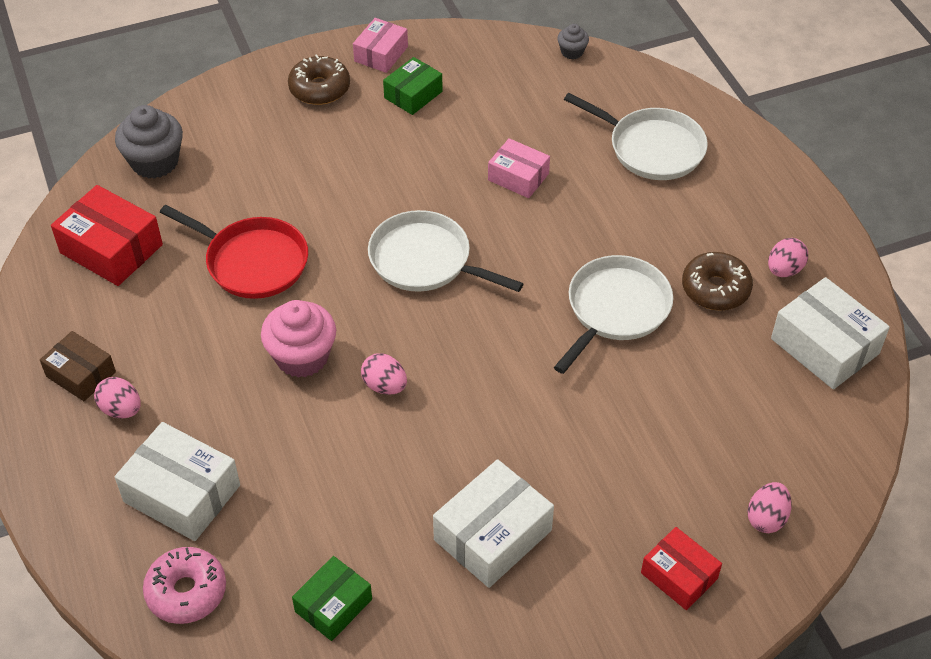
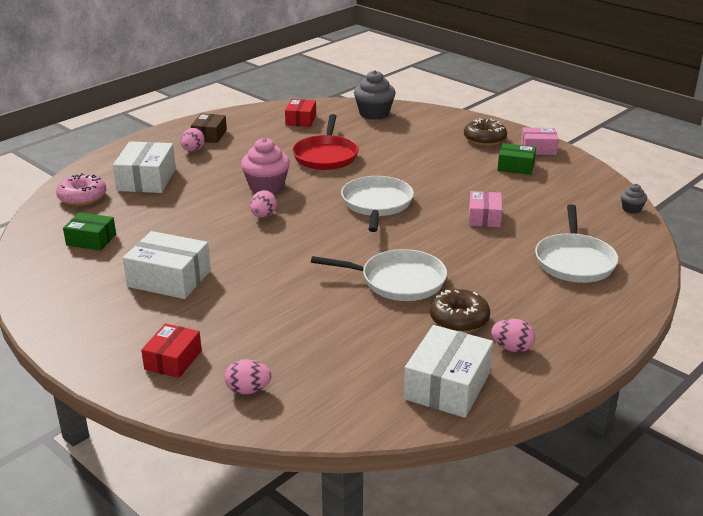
camera: 65 degrees right, 20 degrees down
red box [51,185,163,286] -> red box [285,99,316,127], size x0.63

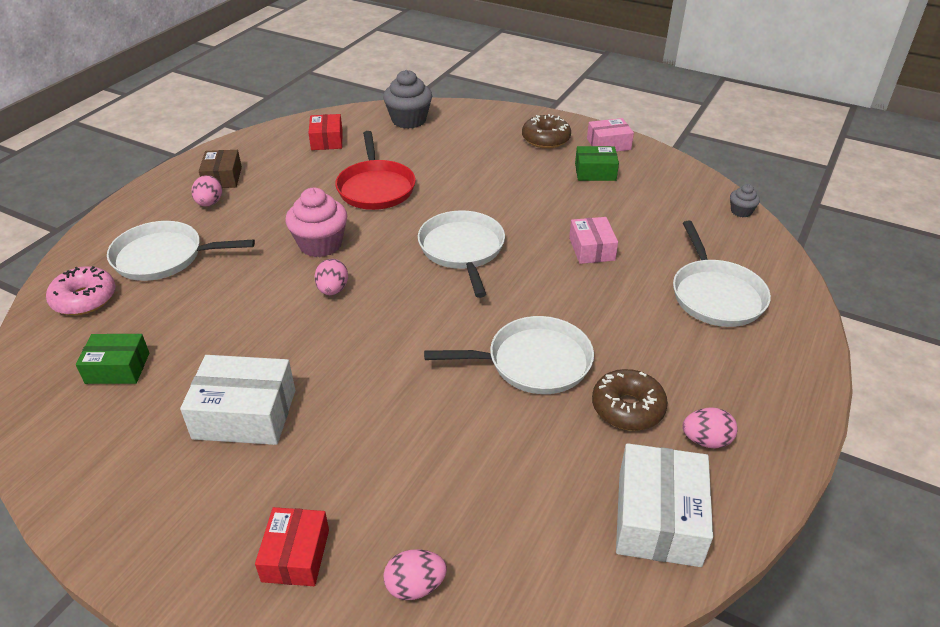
camera: 15 degrees left, 10 degrees up
white box [113,141,176,193] -> white pan [107,221,255,281]

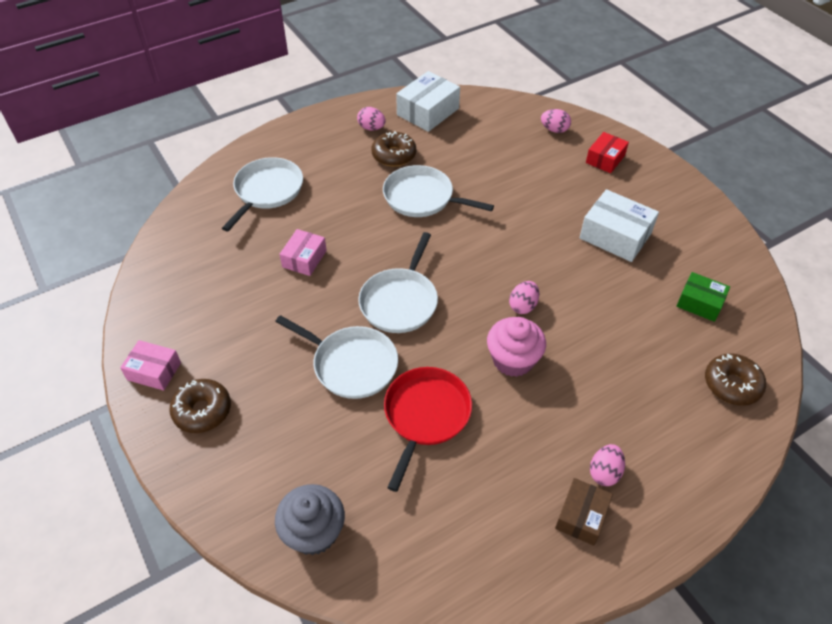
camera: 150 degrees left, 10 degrees up
pink donut [46,266,116,315] -> brown donut [705,354,766,406]
white pan [107,221,255,281] -> white pan moved to [275,315,398,399]
red box [309,114,343,150] -> none
green box [575,146,619,181] -> none
grey cupcake [730,184,760,218] -> none

